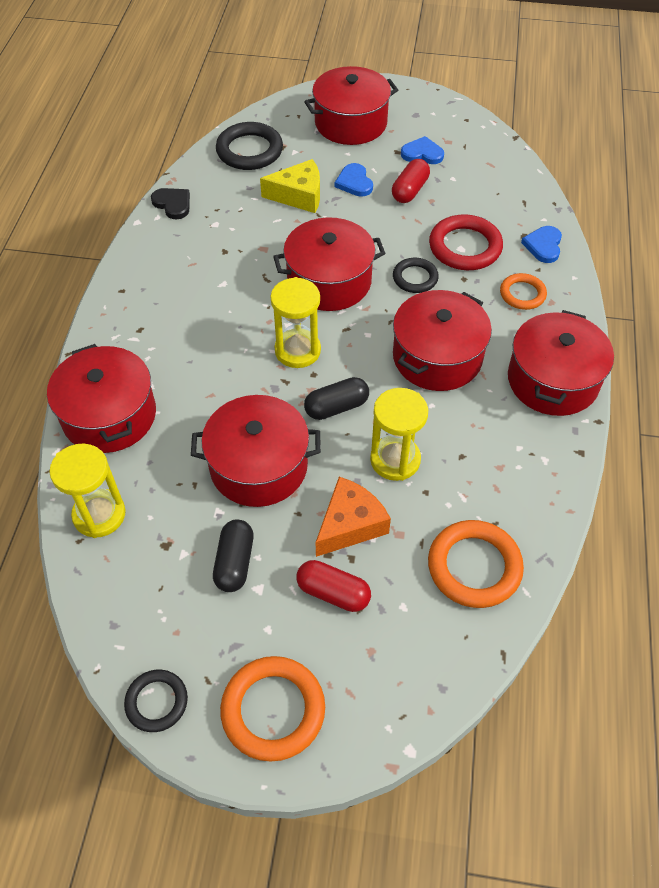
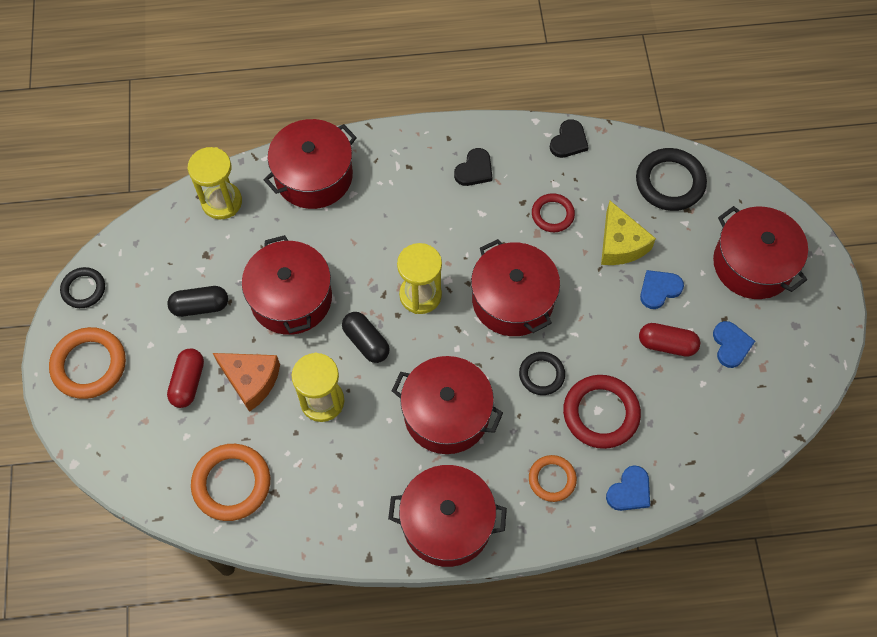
camera: 75 degrees right, 10 degrees up
blue heart [521,226,562,263] -> blue heart turned 135 degrees clockwise [606,465,650,511]
none -> black heart [454,148,492,186]
none -> red ring [532,193,575,232]

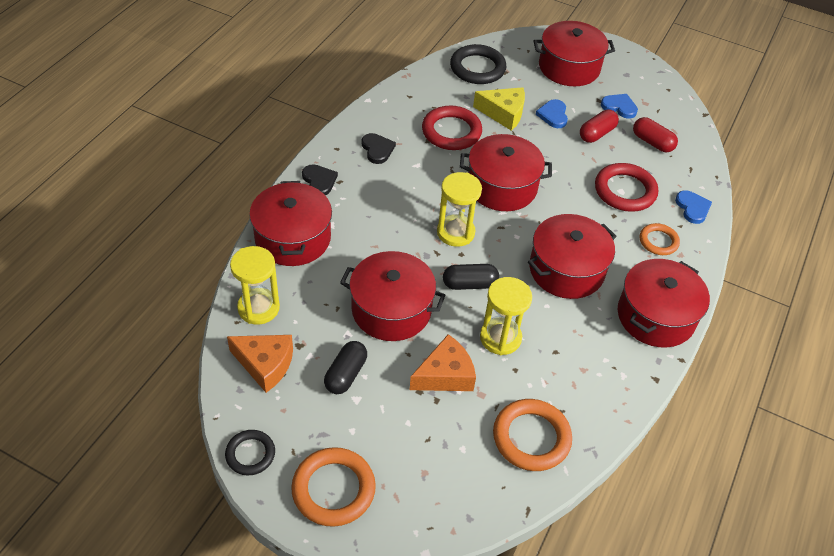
camera: 60 degrees left, 15 degrees down
red capsule [167,349,204,408] -> red capsule moved to [633,117,678,152]
black ring [519,352,565,395] -> none
red ring [532,193,575,232] -> red ring [422,106,482,150], size x1.65
black heart [550,119,589,158] -> black heart moved to [302,164,338,196]
none -> orange cheese [227,335,293,393]

